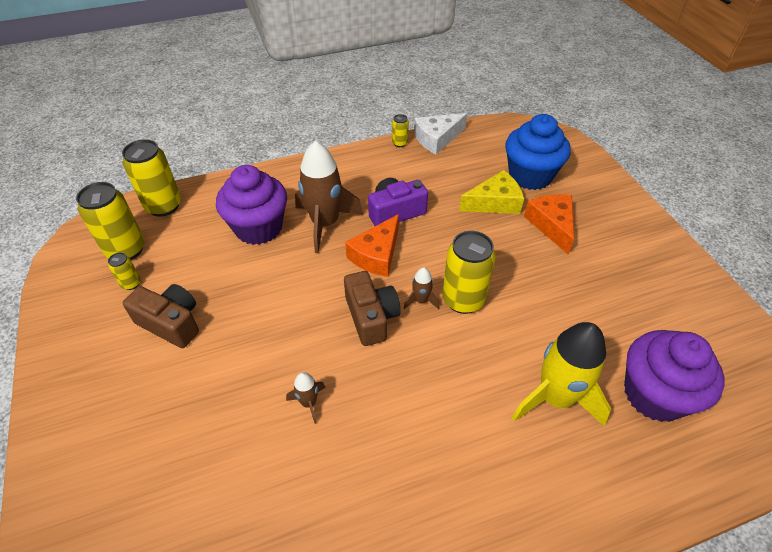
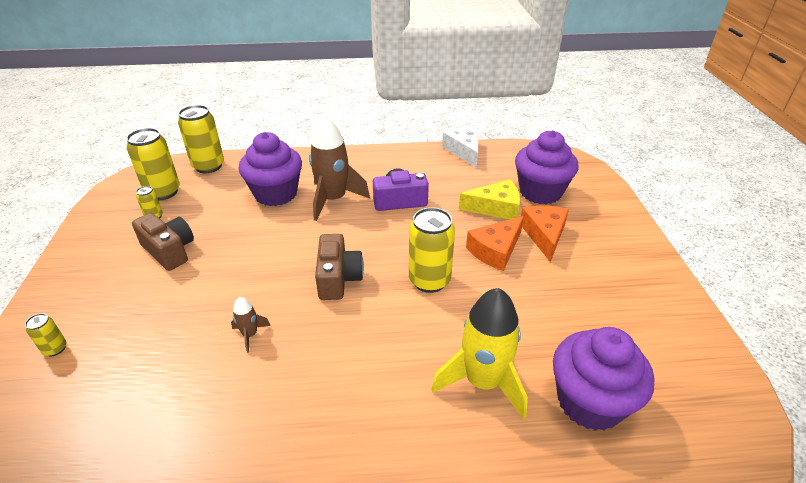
camera: 15 degrees right, 10 degrees down
orange cheese [345,214,399,277] -> orange cheese moved to [466,216,524,271]
yellow can [392,114,409,147] -> yellow can moved to [25,313,66,356]
brown rocket [404,267,440,309] -> none
white cheese [414,113,467,154] -> white cheese turned 90 degrees clockwise [442,127,478,168]
blue cupcake [505,114,571,190] -> purple cupcake [515,130,578,204]

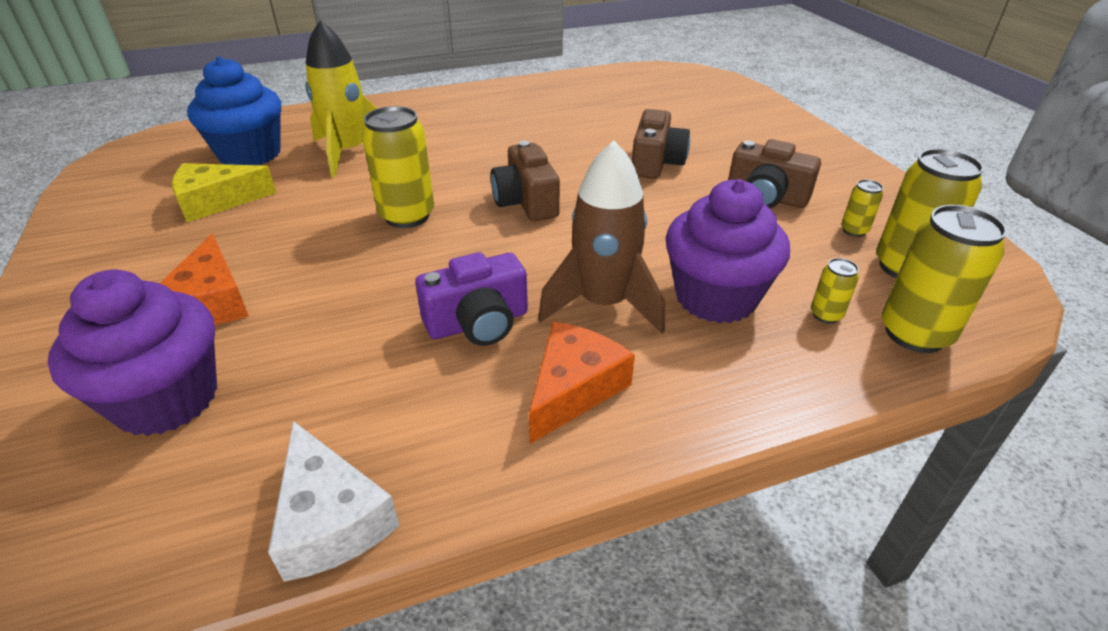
camera: 165 degrees right, 0 degrees up
yellow can [25,313,66,356] -> yellow can moved to [811,258,859,324]
brown rocket [231,297,271,353] -> none
yellow cheese [459,179,521,220] -> yellow cheese moved to [172,163,277,223]
orange cheese [466,216,524,271] -> orange cheese moved to [529,322,635,444]
purple cupcake [553,327,655,431] -> blue cupcake [187,56,281,165]
none -> brown camera [632,109,690,179]

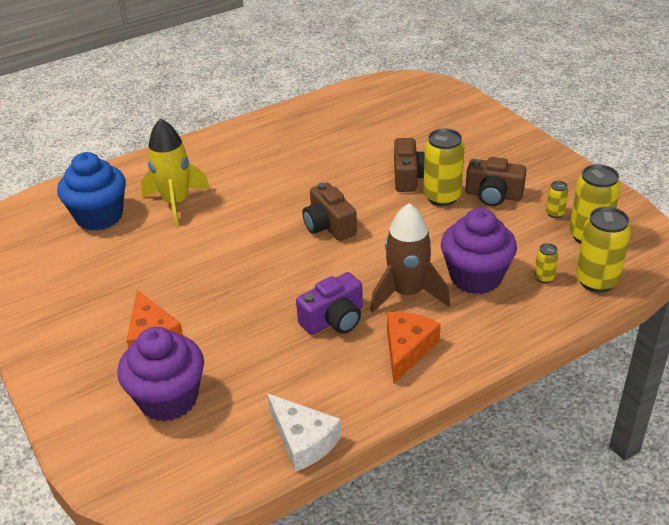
camera: 10 degrees left, 0 degrees up
yellow cheese [172,163,277,223] -> none
yellow can [362,106,434,228] -> yellow can moved to [423,129,465,206]

